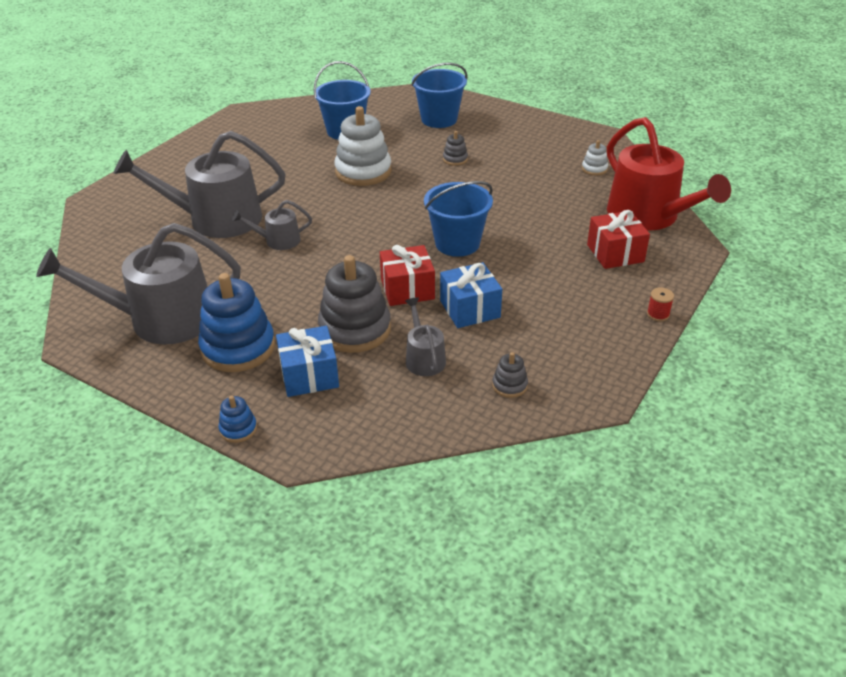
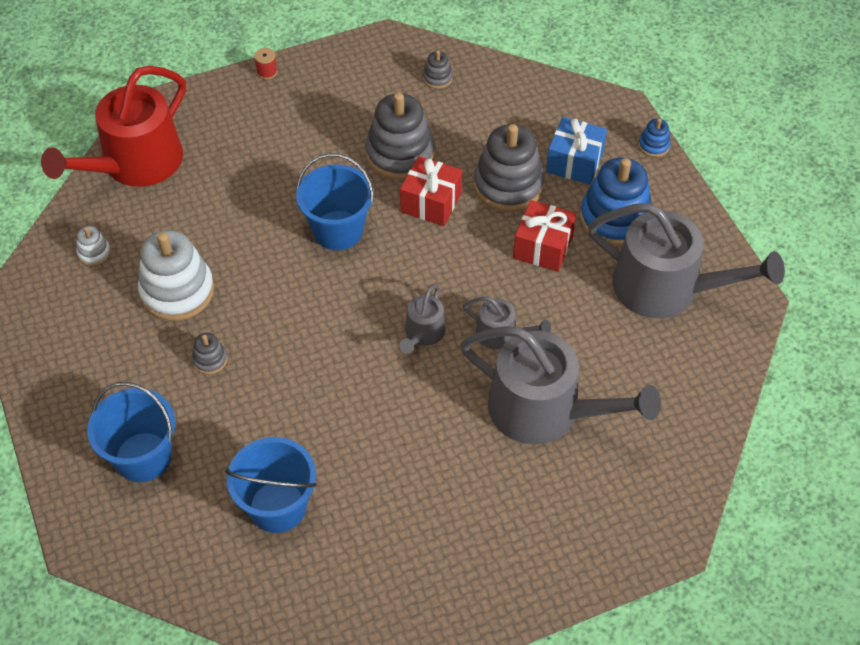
camera: 145 degrees left, 15 degrees up
white stacking toy [334,106,392,186] -> white stacking toy moved to [138,230,214,321]
grey watering can [405,298,446,376] -> grey watering can moved to [399,284,445,354]
blue gift [440,262,502,328] -> grey stacking toy [366,93,435,180]
red gift [587,210,650,269] -> red gift moved to [513,200,576,272]
red watering can [607,117,731,231] -> red watering can turned 150 degrees counterclockwise [41,66,186,187]

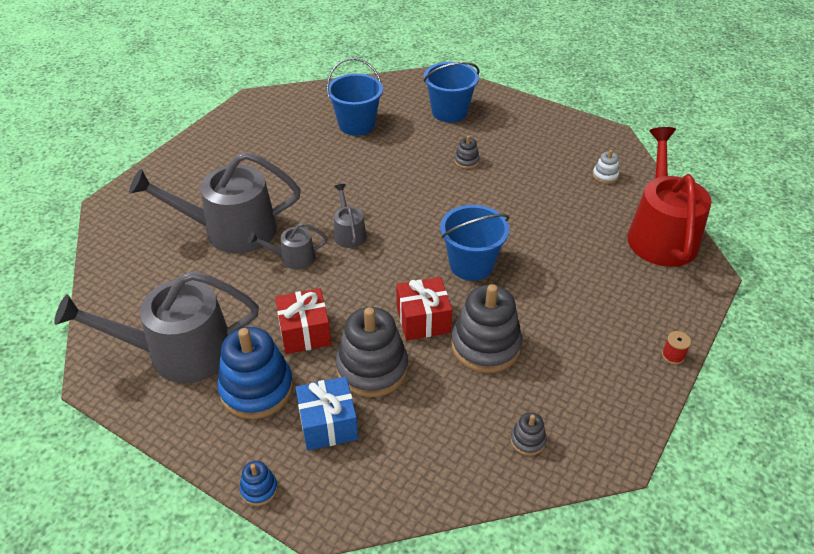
camera: 145 degrees right, 10 degrees down
white stacking toy [138,230,214,321] -> none

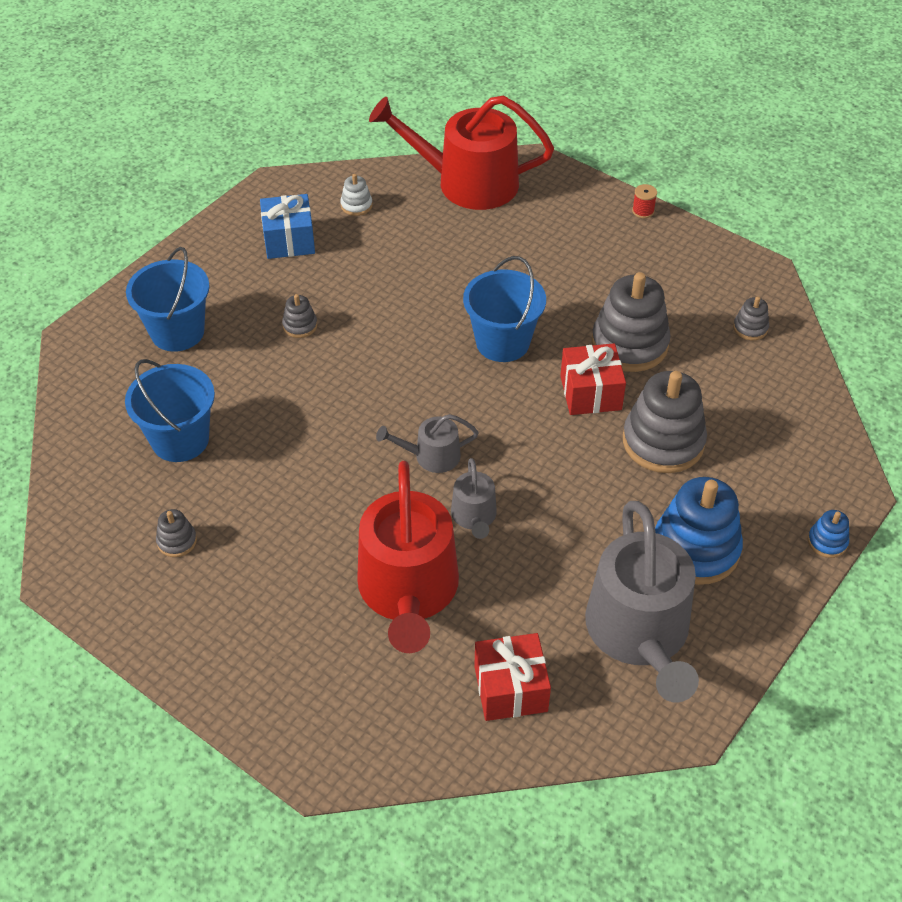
camera: 85 degrees left, 5 degrees up
grey watering can [129,152,301,253] -> red watering can [357,461,459,653]
red gift [275,288,331,354] -> red gift moved to [474,633,551,721]
blue gift [295,376,358,451] -> blue gift moved to [260,194,315,259]
none -> grey stacking toy [156,509,197,557]

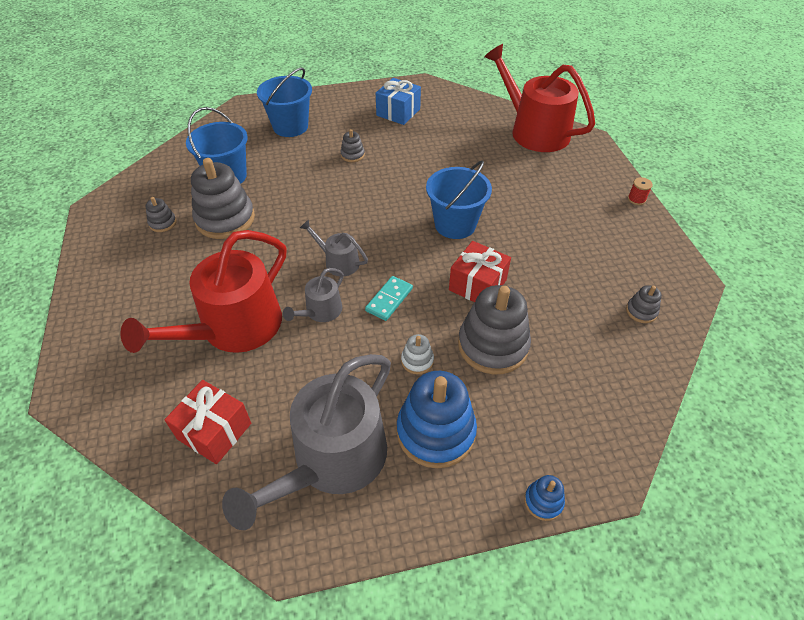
camera: 40 degrees right, 0 degrees up
white stacking toy [340,174,372,216] -> white stacking toy moved to [401,334,434,374]
grey stacking toy [592,272,671,372] -> grey stacking toy moved to [191,158,255,239]
none -> turquoise domino [365,276,413,321]

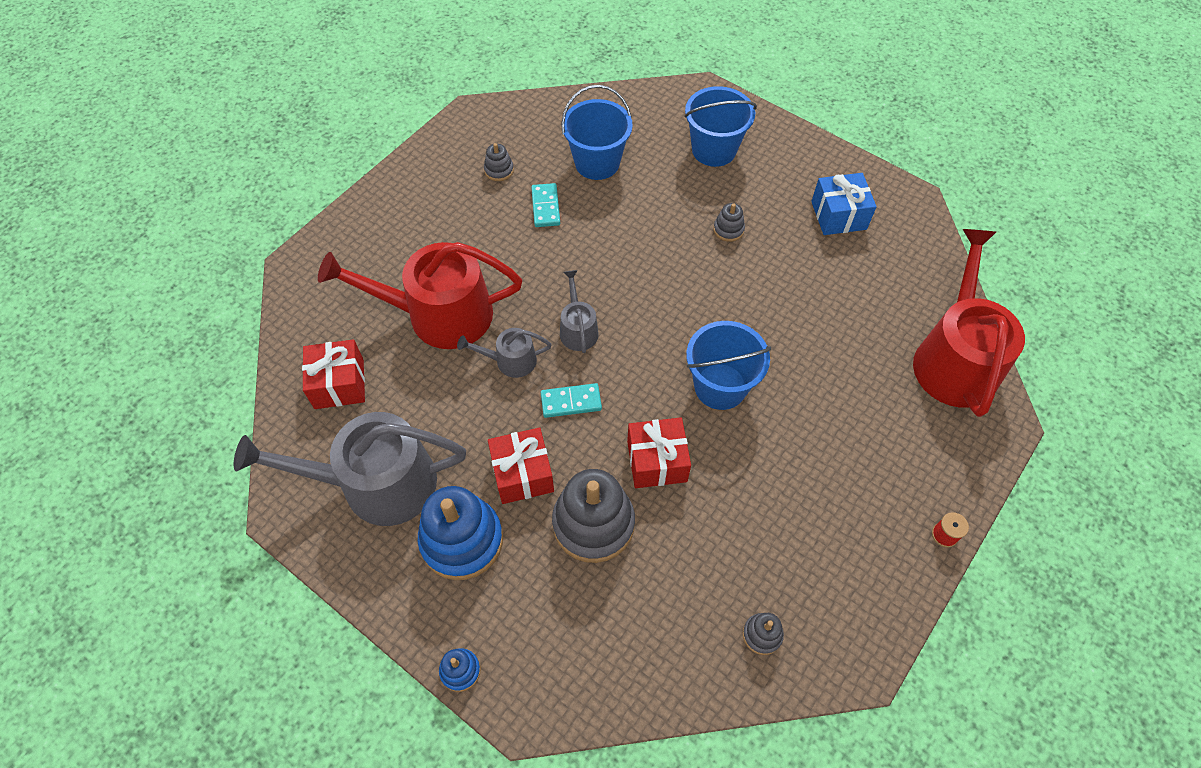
camera: 50 degrees right, 10 degrees up
grey stacking toy [191,158,255,239] -> turquoise domino [531,183,560,227]
white stacking toy [401,334,434,374] -> red gift [488,427,554,504]

